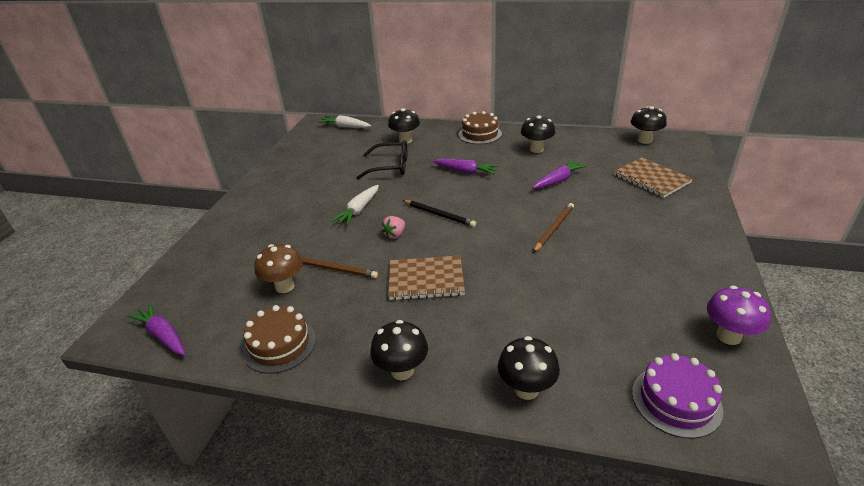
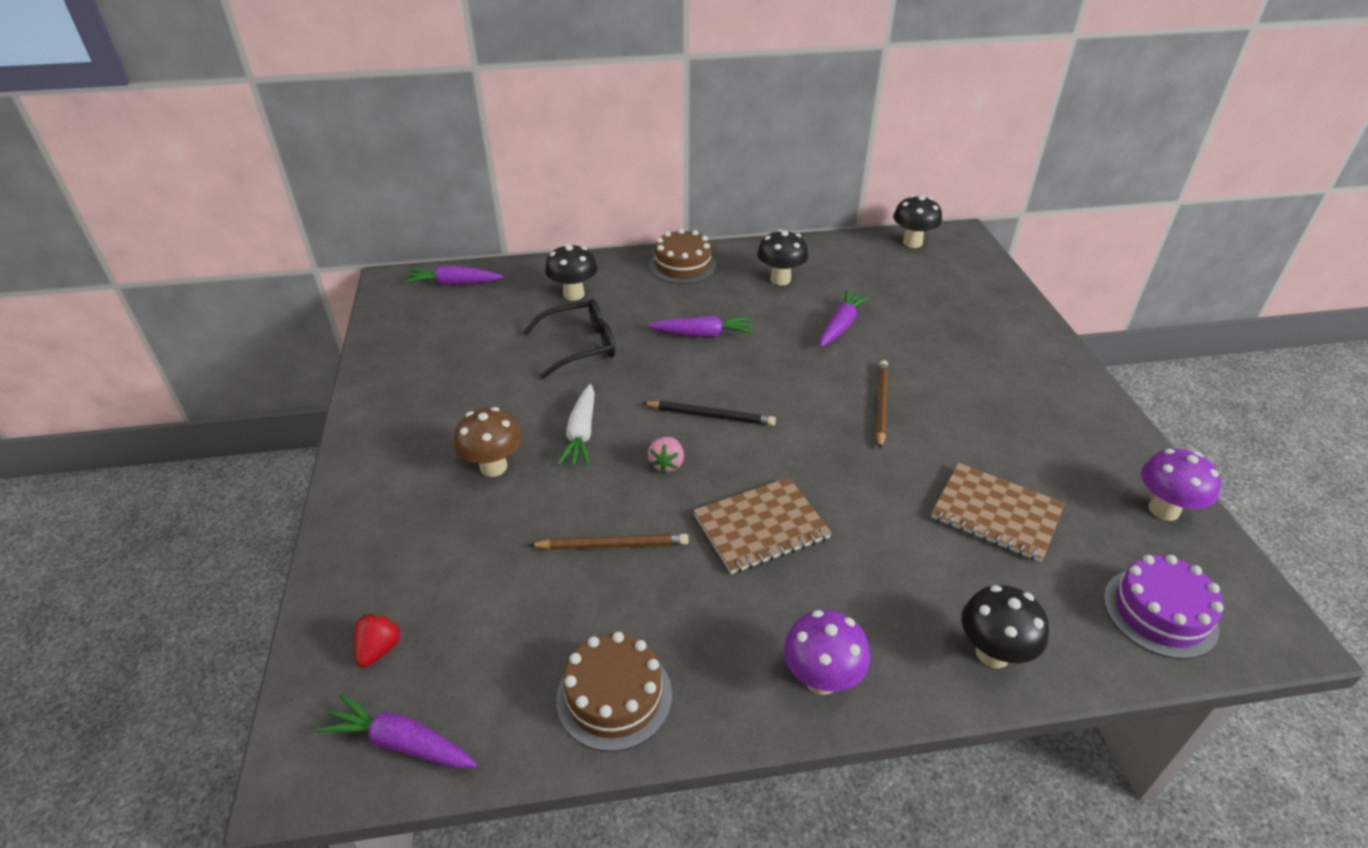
camera: 25 degrees left, 5 degrees up
brown mushroom [254,244,303,293] -> brown mushroom moved to [454,407,522,477]
white carrot [318,115,371,128] -> purple carrot [404,266,504,286]
black mushroom [370,320,428,380] -> purple mushroom [784,610,870,695]
brown notebook [614,157,693,198] -> brown notebook moved to [931,463,1065,562]
none -> red strawberry [354,614,401,667]

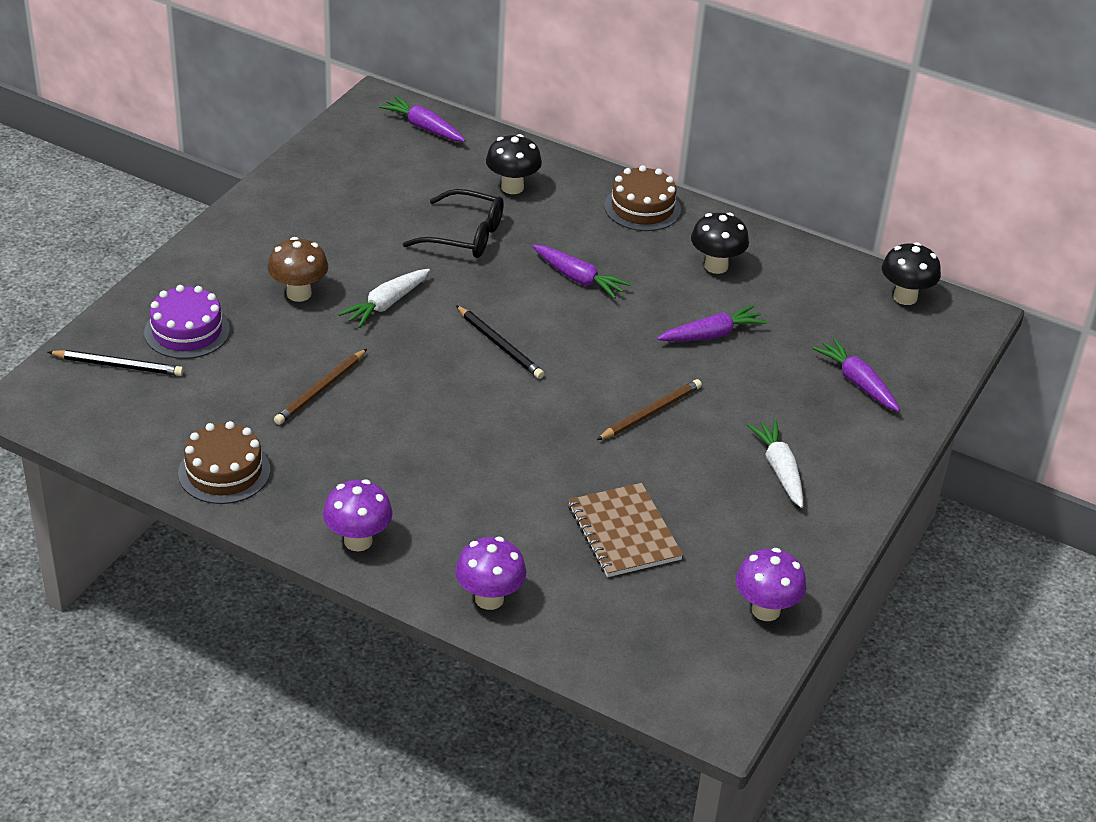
camera: 35 degrees right, 0 degrees up
purple carrot [316,694,477,768] -> purple carrot moved to [812,338,900,412]
red strawberry [354,614,401,667] -> black pencil [48,350,184,376]
brown pencil [529,534,689,550] -> brown pencil turned 90 degrees clockwise [274,349,367,425]
pink strawberry [648,437,684,473] -> none
brown notebook [693,477,832,574] -> none
black mushroom [961,585,1049,668] -> purple mushroom [455,537,526,610]
purple cake [1104,555,1224,659] -> purple cake moved to [144,285,230,359]
none -> white carrot [747,420,803,508]

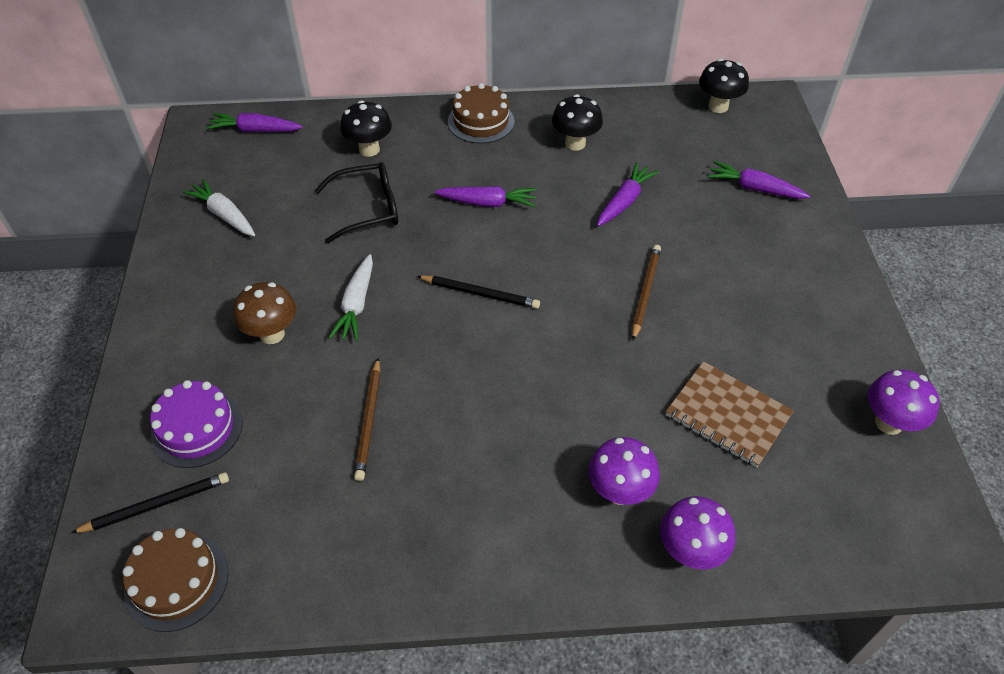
camera: 30 degrees left, 10 degrees up
brown cake [178,421,270,504] -> brown cake moved to [122,528,228,632]
purple mushroom [323,479,393,551] -> purple mushroom moved to [588,437,660,505]
white carrot [747,420,803,508] -> white carrot moved to [182,179,255,236]

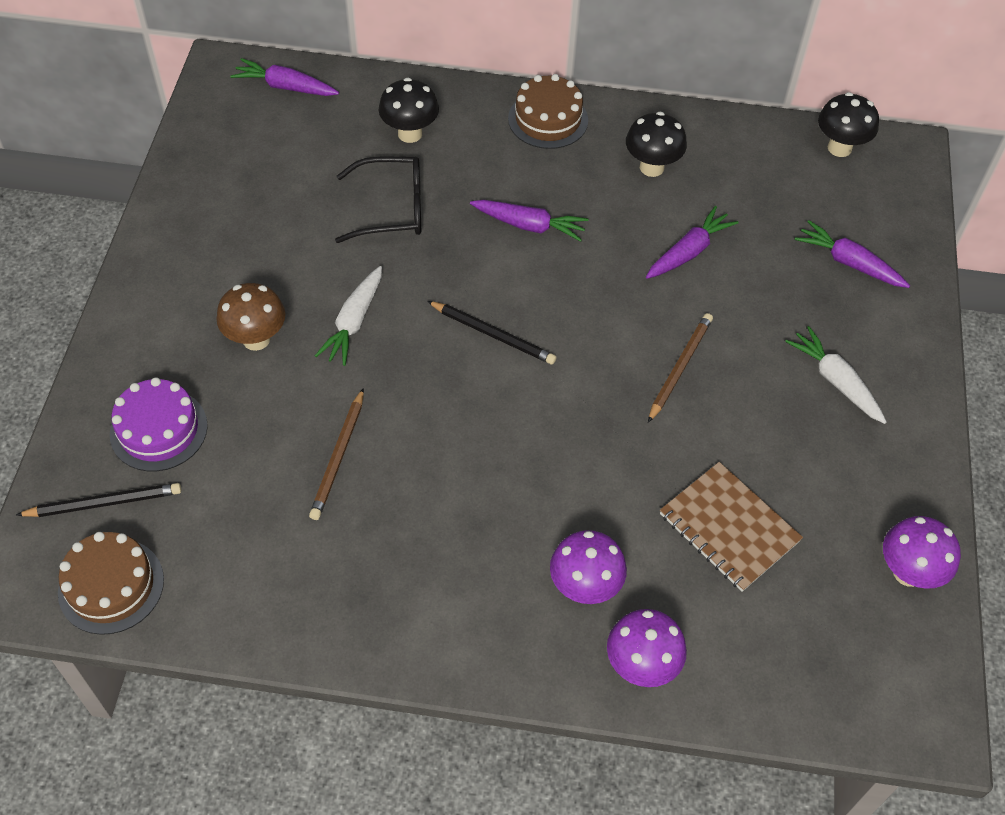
camera: 10 degrees right, 5 degrees up
white carrot [182,179,255,236] -> white carrot moved to [785,326,887,424]

